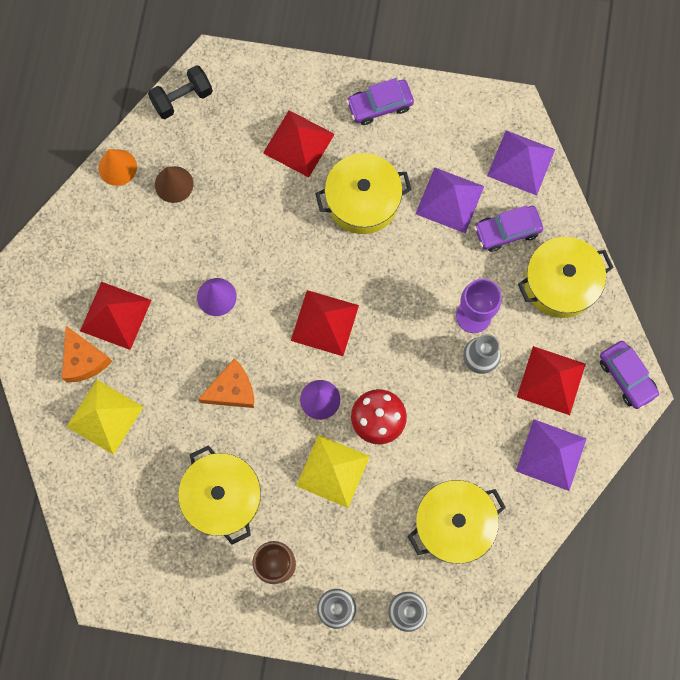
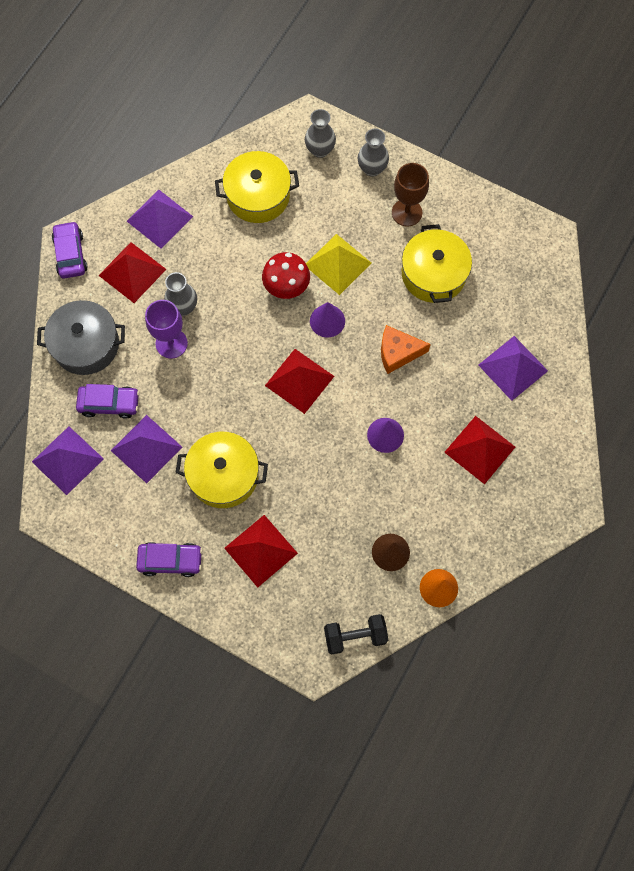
camera: 160 degrees left, 5 degrees down
orange cheese [62,326,112,383] -> none
yellow pyramid [67,380,143,455] -> purple pyramid [478,336,548,401]
yellow pot [518,237,614,318] -> grey pot [37,300,125,375]

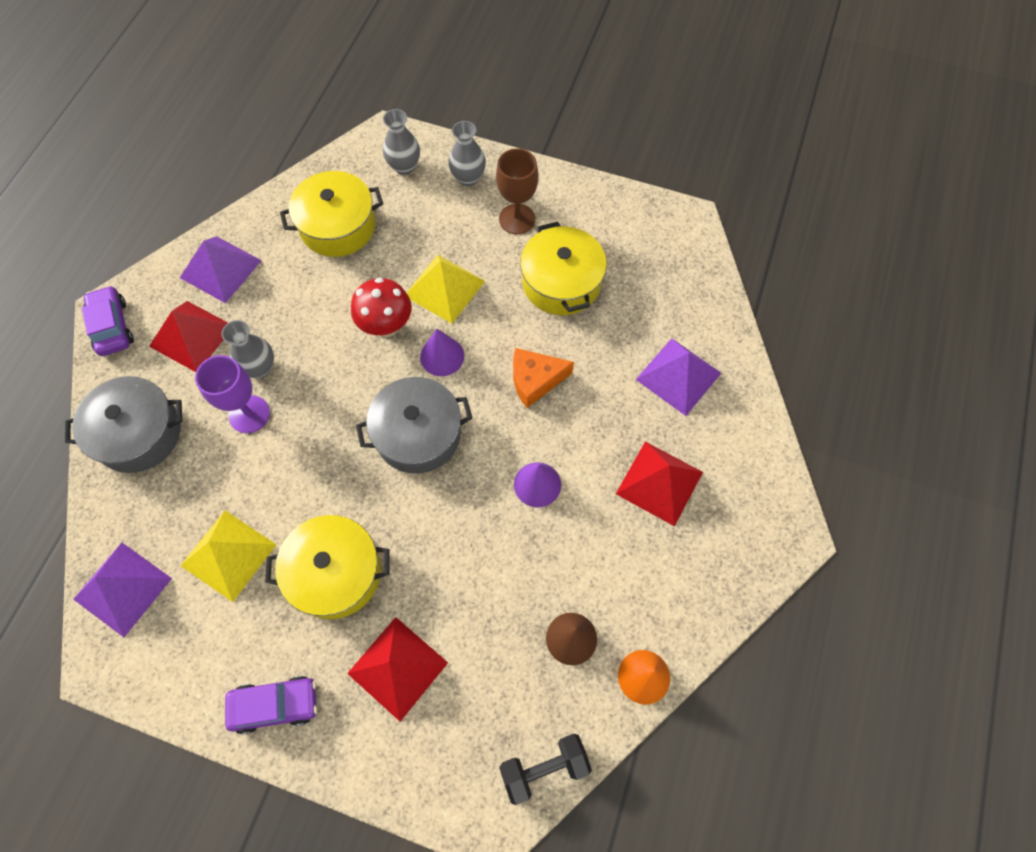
camera: 10 degrees left, 5 degrees down
purple car [76,384,139,419] -> none
purple pyramid [111,415,182,484] -> yellow pyramid [180,511,276,602]
red pyramid [265,349,334,414] -> grey pot [356,377,472,473]

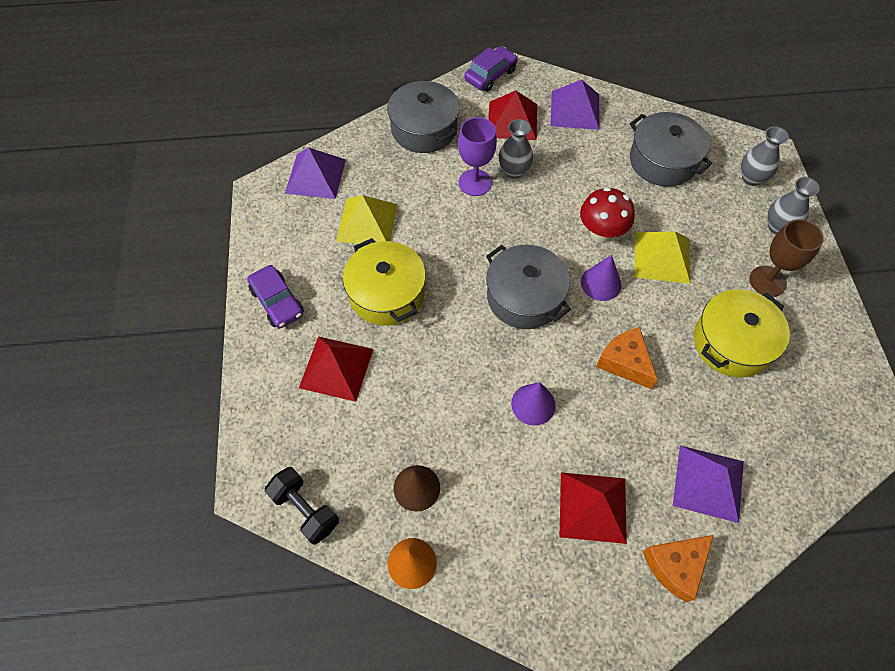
camera: 65 degrees right, 5 degrees down
yellow pot [280,171,383,257] -> grey pot [630,112,712,187]
none -> orange cheese [643,535,714,602]

